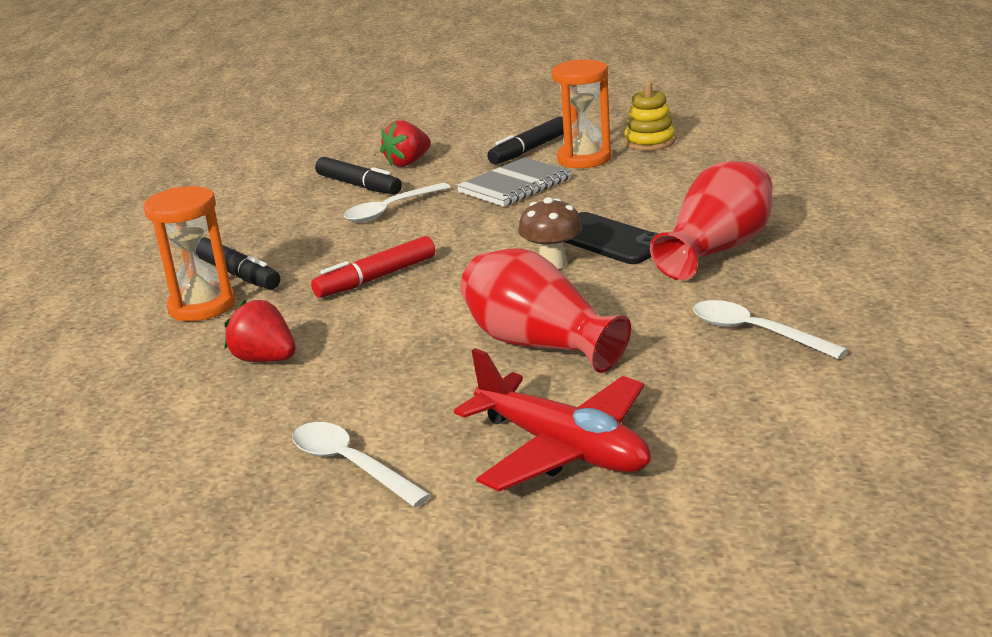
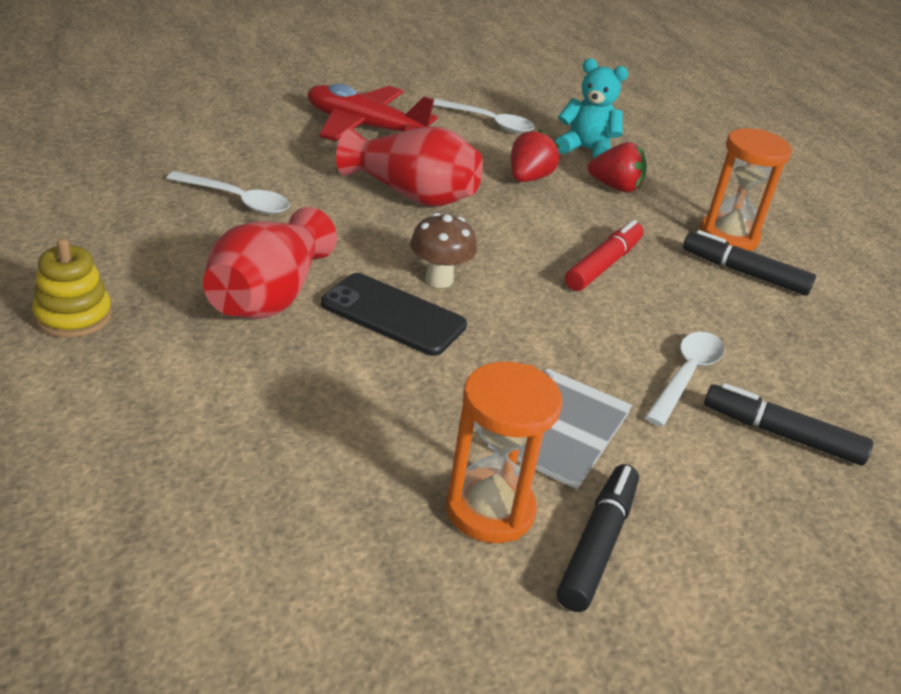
camera: 155 degrees right, 10 degrees up
red strawberry [380,121,431,167] -> red strawberry moved to [511,129,560,182]
yellow stacking toy [624,81,675,151] -> yellow stacking toy moved to [32,238,112,338]
none -> turquoise teddy bear [555,59,628,159]

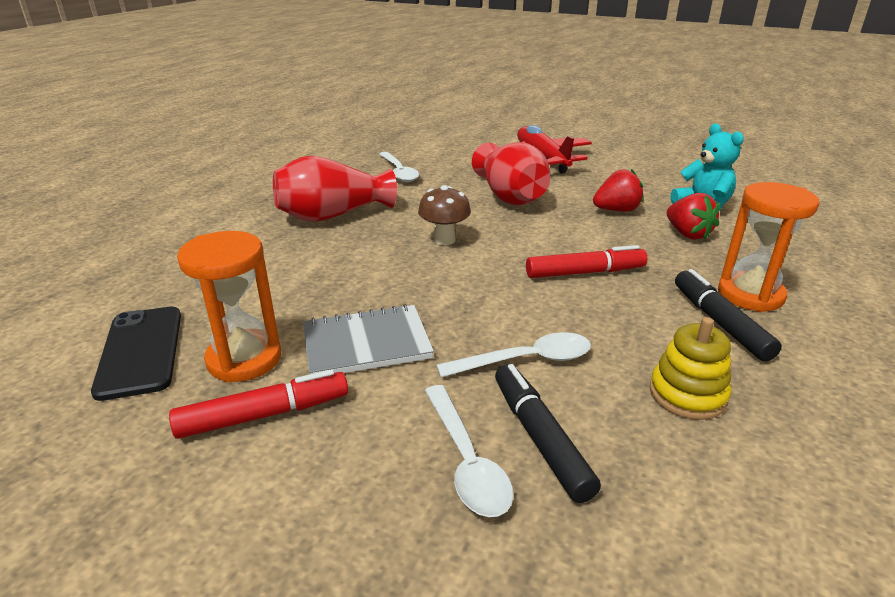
camera: 50 degrees right, 5 degrees down
yellow stacking toy [32,238,112,338] -> yellow stacking toy moved to [649,317,731,420]
black phone [321,273,467,356] -> black phone moved to [91,306,181,401]
white spoon [433,99,535,133] -> white spoon moved to [425,385,514,517]
black marker [557,464,639,612] -> red marker [169,369,348,439]

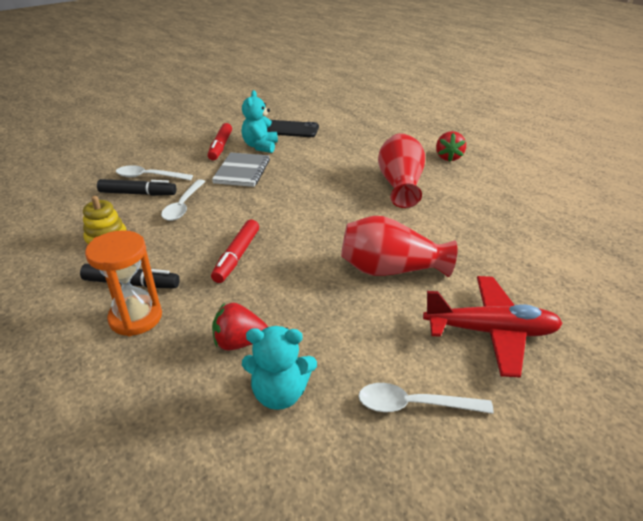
camera: 115 degrees right, 5 degrees up
orange hourglass [177,231,281,383] -> turquoise teddy bear [242,90,278,153]
white spoon [379,152,419,182] -> white spoon moved to [358,383,494,414]
brown mushroom [418,185,471,245] -> none
red strawberry [593,169,644,211] -> red strawberry moved to [436,131,466,162]

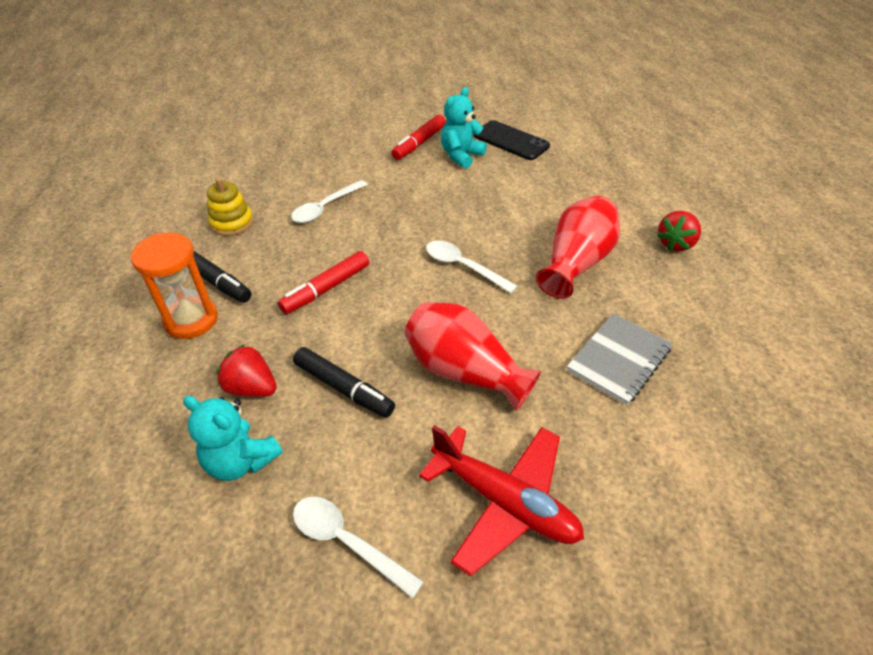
camera: 30 degrees right, 10 degrees up
black marker [97,179,177,196] -> black marker moved to [293,347,395,418]
white spoon [116,165,193,180] -> white spoon moved to [426,241,517,293]
grey notebook [212,152,270,187] -> grey notebook moved to [567,313,672,405]

